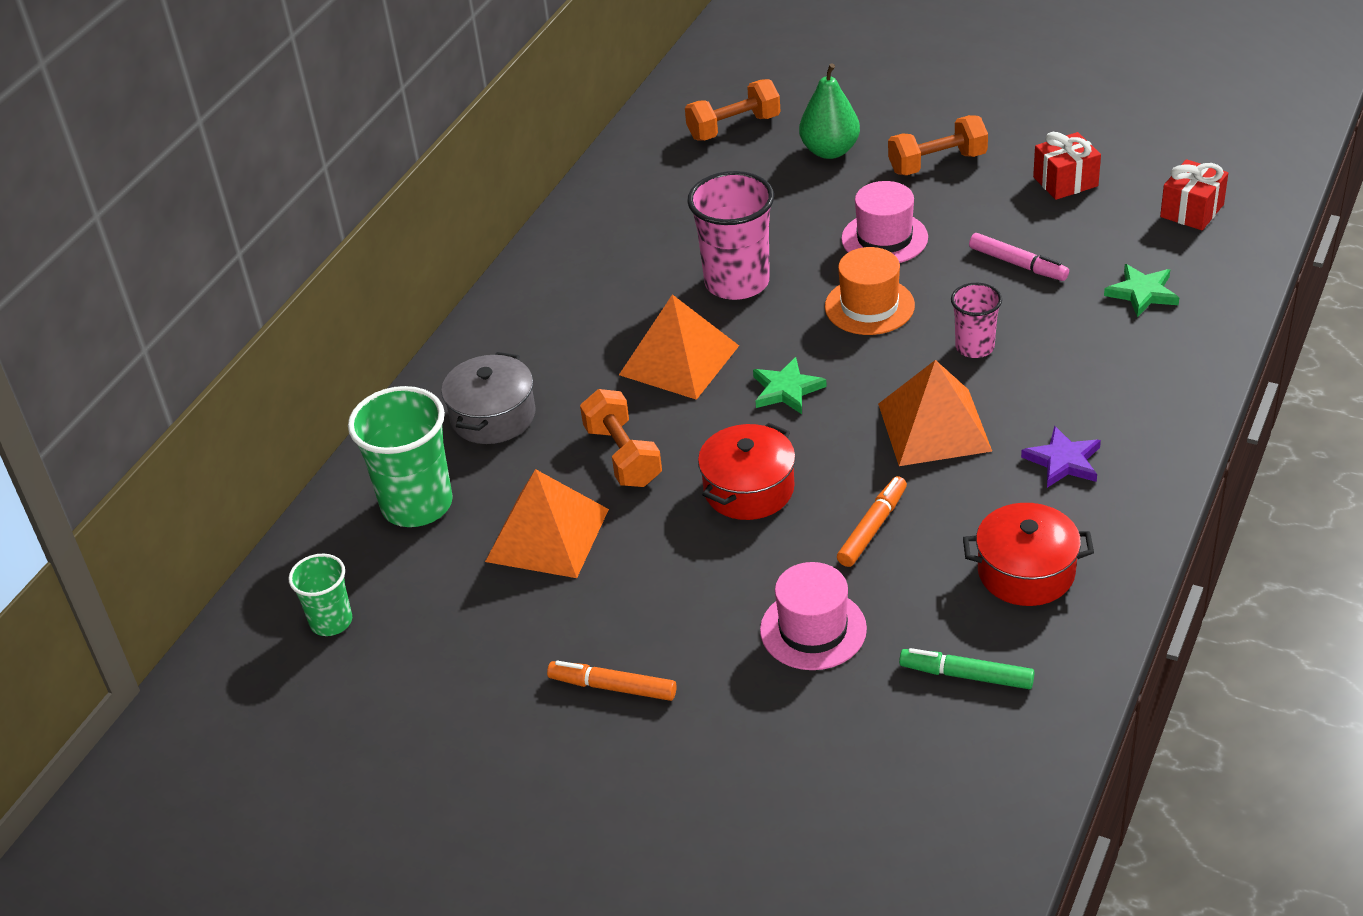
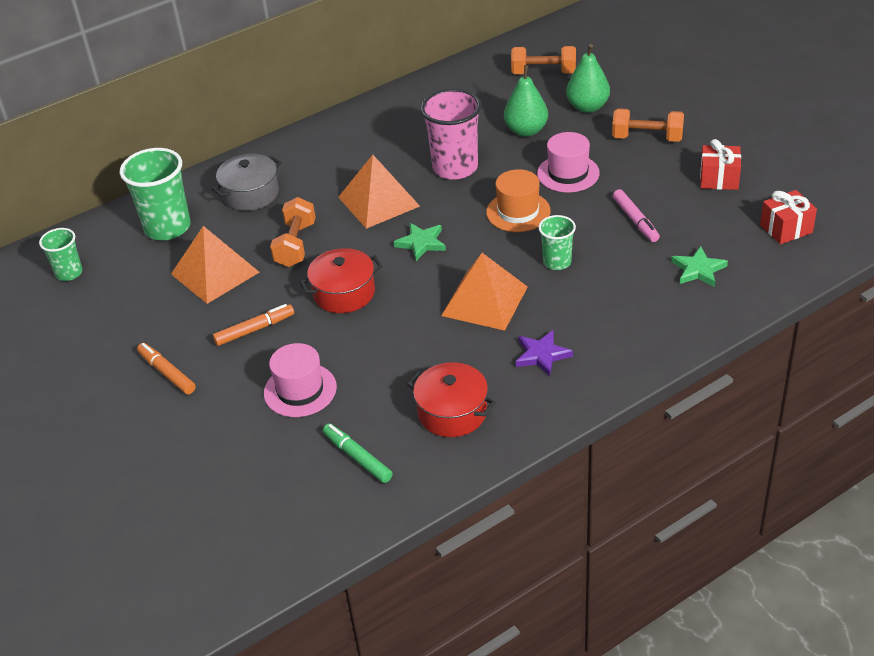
camera: 30 degrees right, 0 degrees up
orange marker [837,476,907,567] -> orange marker moved to [213,304,294,346]
pink cup [951,283,1002,358] -> green cup [538,215,576,270]
none -> green pear [504,65,548,137]

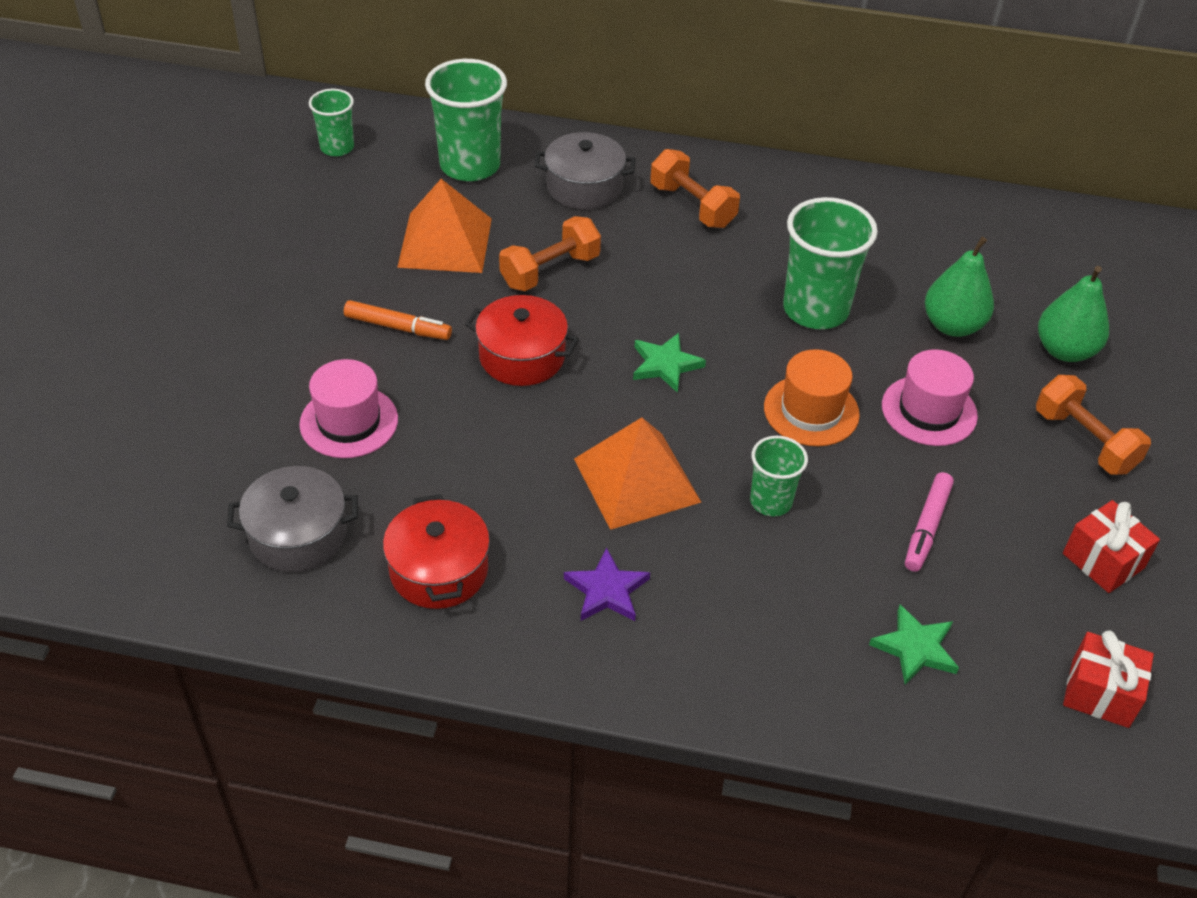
camera: 40 degrees right, 5 degrees up
orange marker [137,343,196,394] -> none
green marker [323,423,393,483] -> grey pot [227,466,358,572]
orange pyramid [338,155,420,229] -> none
pink cup [420,89,481,180] -> green cup [783,197,878,329]
orange dumbbell [511,46,576,74] -> orange dumbbell moved to [650,149,740,228]

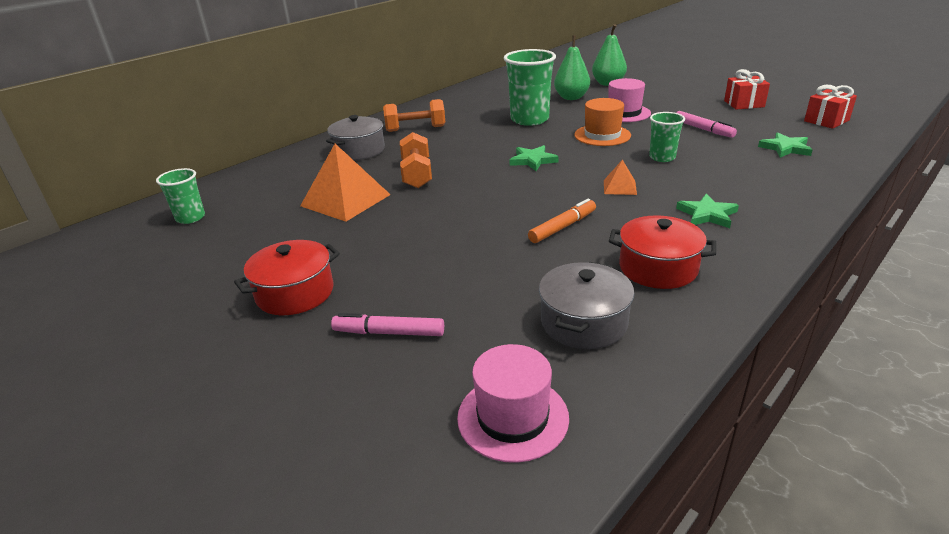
camera: 55 degrees left, 15 degrees down
pink hat [299,359,398,458] -> pink hat moved to [457,344,569,463]
orange marker [344,300,452,340] -> orange marker moved to [528,198,596,243]
green cup [425,59,507,181] -> none
red pot [465,295,579,386] -> red pot moved to [234,240,340,315]
purple star [564,547,650,621] -> green star [676,194,739,228]
orange pyramid [574,417,701,530] -> orange pyramid [604,160,637,195], size x0.49
orange dumbbell [1036,375,1151,475] -> none
none -> pink marker [331,313,444,336]

